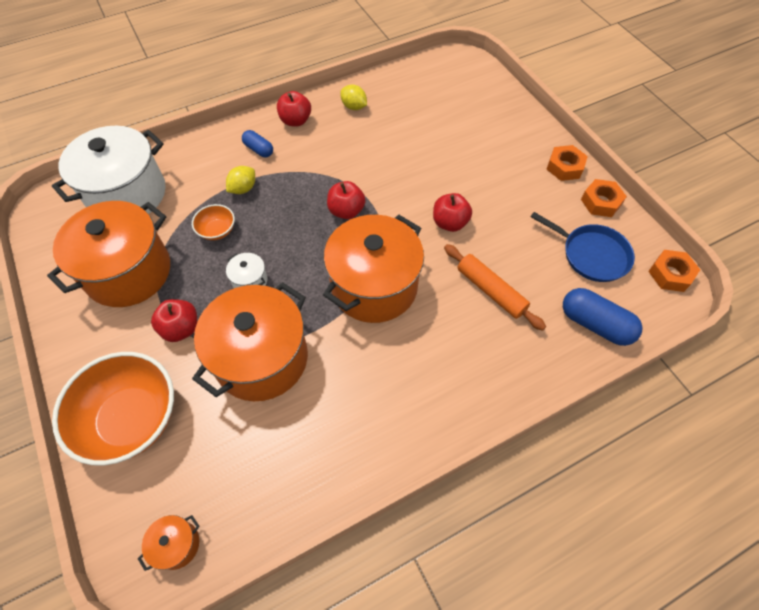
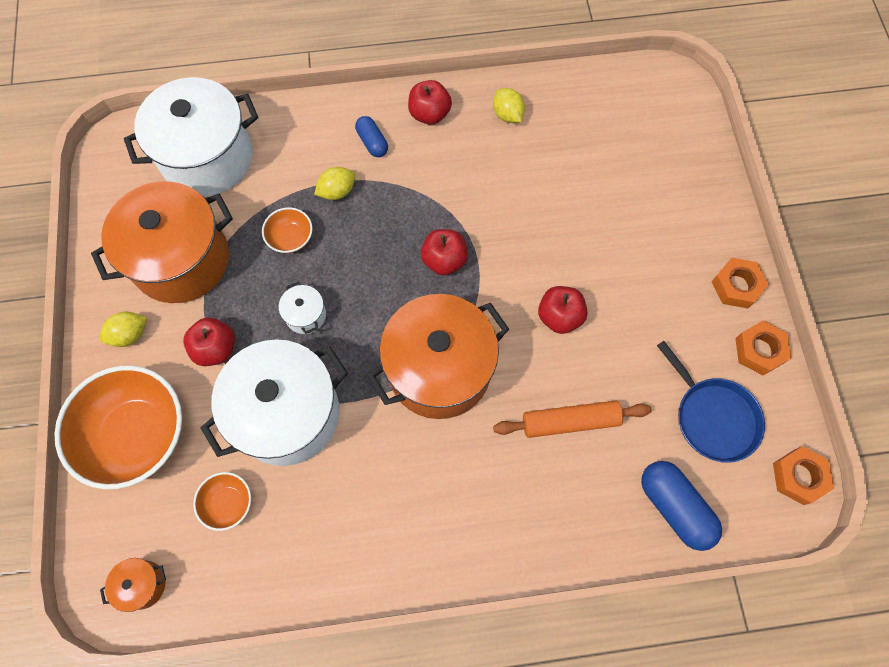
camera: 20 degrees right, 10 degrees up
orange pot [192,282,308,401] -> white pot [201,339,348,466]
orange rolling pin [444,244,546,331] -> orange rolling pin turned 75 degrees counterclockwise [493,400,652,438]
none -> yellow lemon [100,312,147,347]
none -> orange bowl [193,472,251,531]

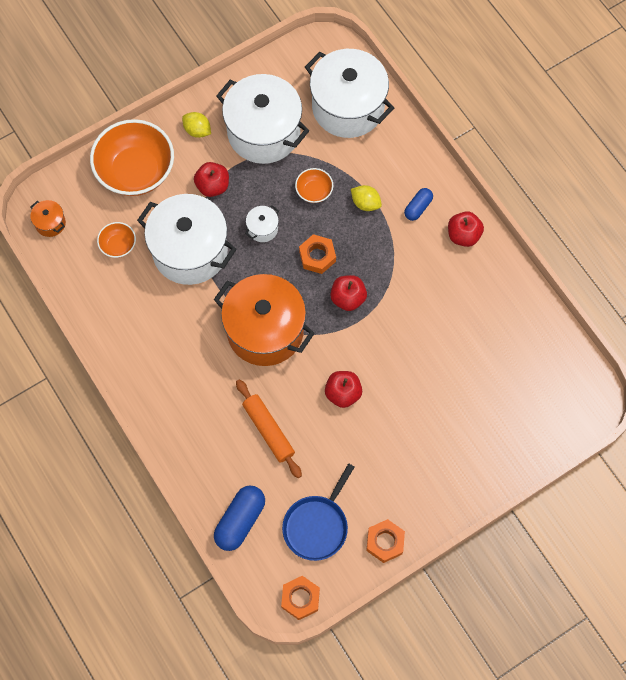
camera: 65 degrees right, 0 degrees up
orange pot [91,181,233,303] -> white pot [216,74,309,164]
yellow lemon [493,88,525,123] -> none
orange nut [712,258,769,309] -> orange nut moved to [299,234,336,274]

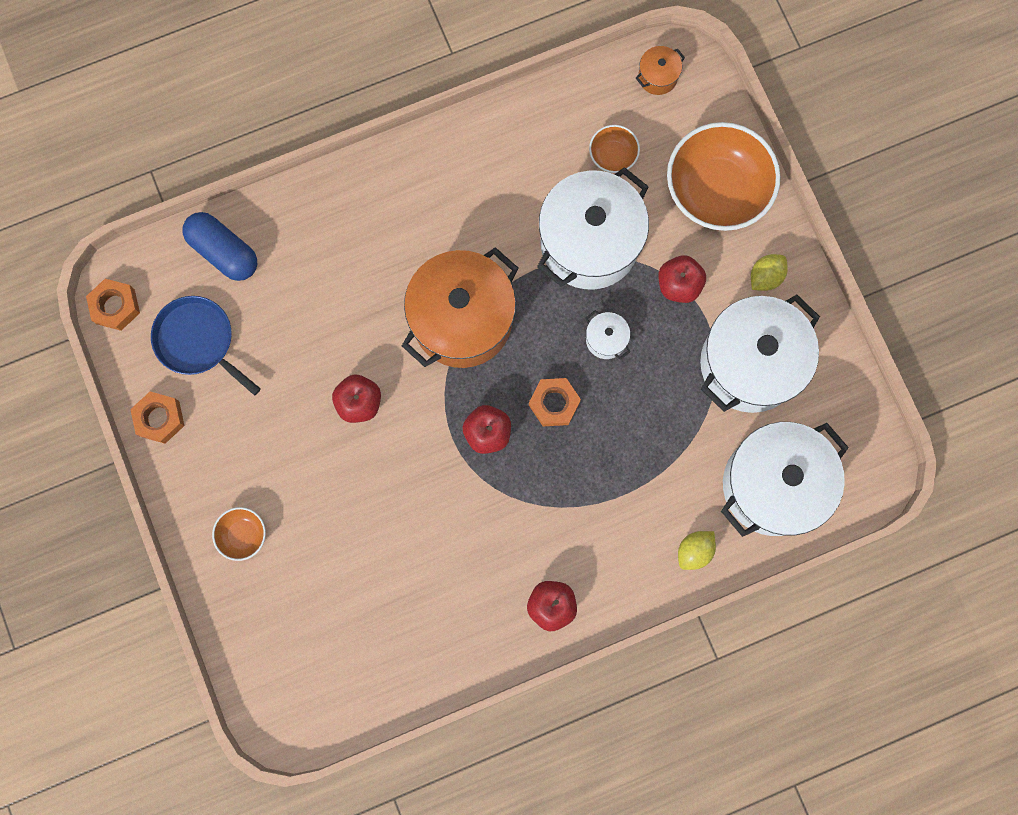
camera: 100 degrees right, 10 degrees up
orange rolling pin [236,379,302,478] -> none
orange bowl [295,168,333,203] -> orange bowl moved to [212,507,266,561]
yellow lemon [351,185,382,211] -> yellow lemon moved to [678,531,716,570]
blue capsule [404,188,433,221] -> none

